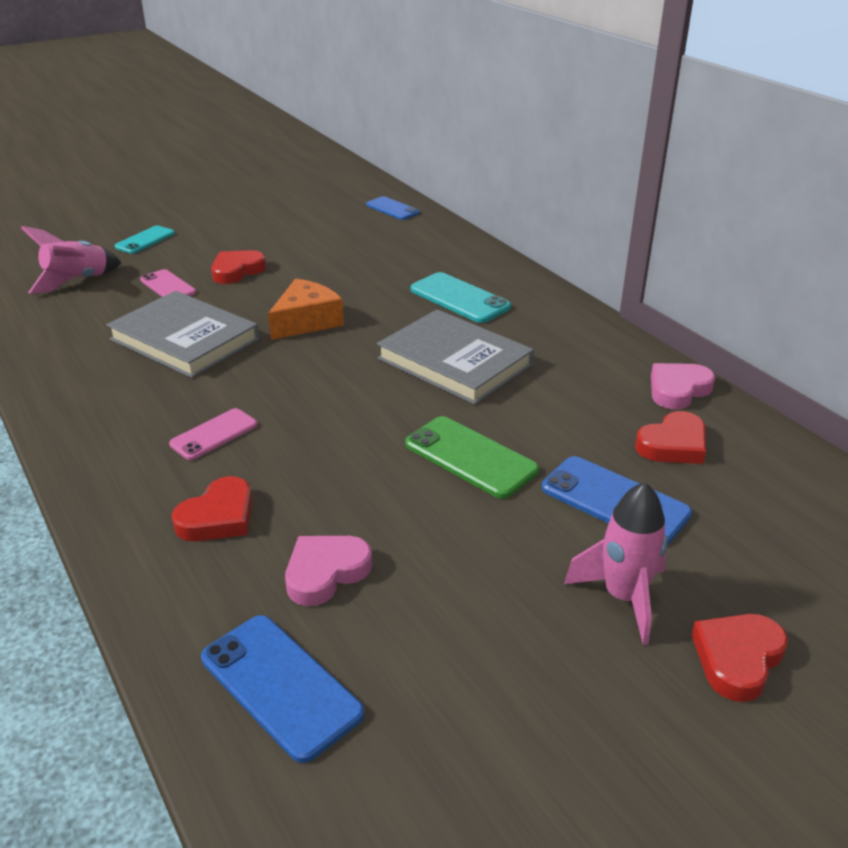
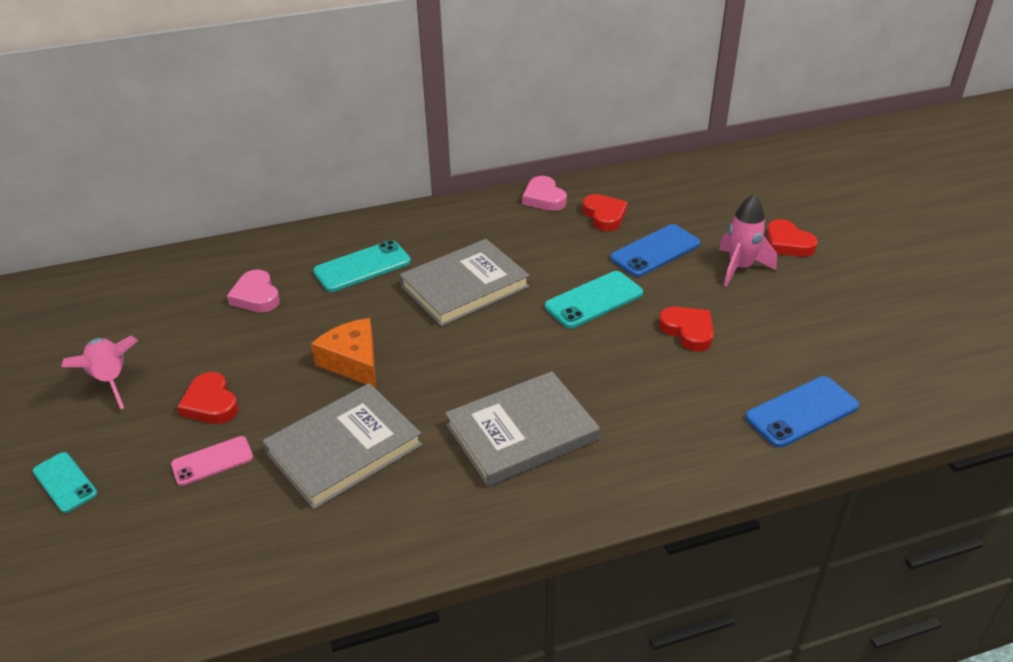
camera: 75 degrees left, 5 degrees up
pink rocket [21,226,122,294] -> pink rocket moved to [61,335,139,409]
pink phone [169,408,258,460] -> grey book [445,371,600,487]
red heart [172,476,253,541] -> red heart moved to [659,307,714,352]
pink heart [285,536,372,606] -> pink heart moved to [227,270,280,313]
blue phone [366,196,420,220] -> none
green phone [405,416,539,499] -> turquoise phone [545,271,643,328]

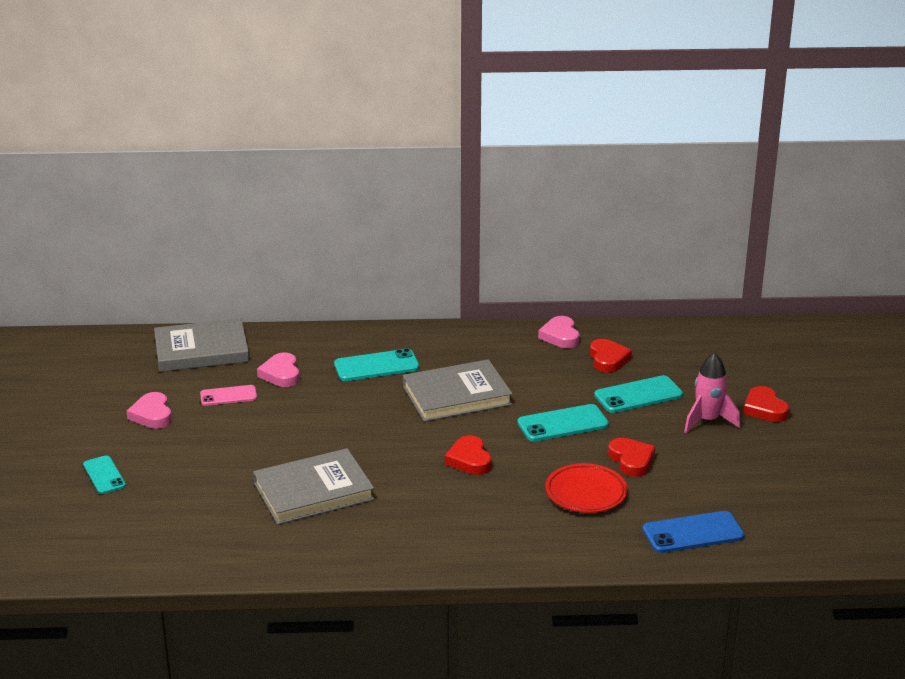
camera: 15 degrees right, 10 degrees down
pink rocket [61,335,139,409] -> pink heart [126,392,172,429]
pink phone [171,436,253,486] -> pink phone moved to [200,385,257,406]
red heart [177,372,239,424] -> red heart moved to [445,435,492,475]
orange cheese [311,318,376,388] -> none
grey book [445,371,600,487] -> grey book moved to [154,318,249,372]
blue phone [610,224,700,277] -> turquoise phone [594,375,683,413]
none -> red plate [545,463,628,513]

